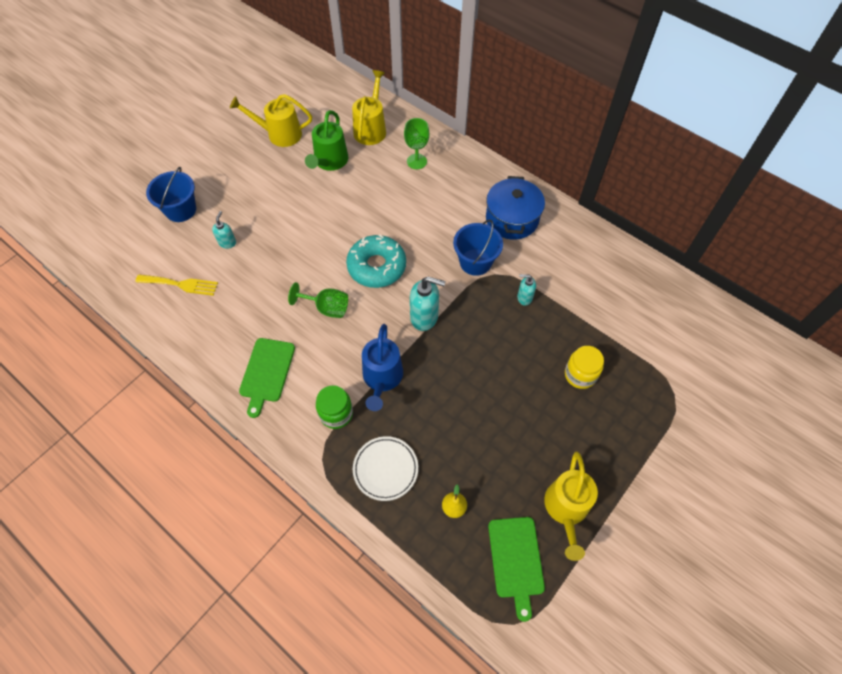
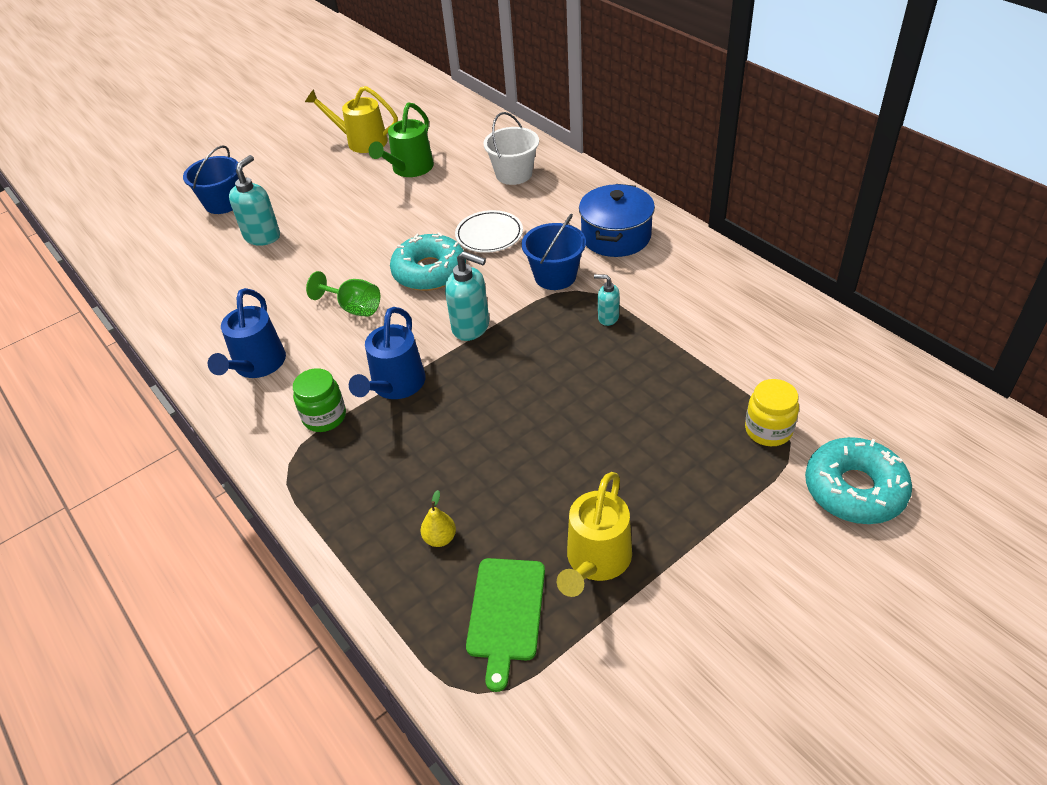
camera: 15 degrees right, 15 degrees down
yellow fork [136,275,218,296] -> none
turquoise soap dispenser [212,211,236,249] -> turquoise soap dispenser [229,155,280,246], size x1.75
green cutting board [239,338,295,418] -> blue watering can [208,288,286,378]
yellow watering can [352,70,386,145] -> none
white plate [353,436,418,501] -> white plate moved to [455,210,523,253]
green goblet [404,118,429,169] -> white bucket [483,112,539,185]
yellow jar [565,346,604,389] -> yellow jar moved to [745,379,799,446]
none -> turquoise donut [805,437,912,524]

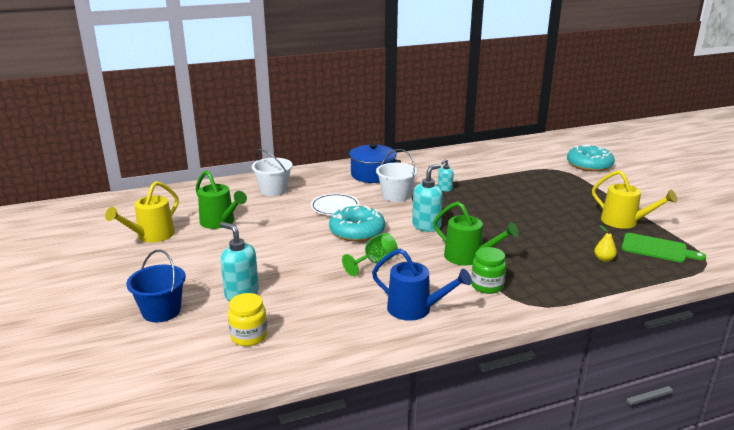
camera: 75 degrees left, 20 degrees down
blue watering can [349,307,426,399] -> green watering can [433,202,519,266]
blue bucket [522,214,586,290] -> white bucket [376,149,417,202]
yellow jar [745,379,799,446] -> yellow jar moved to [228,293,267,346]

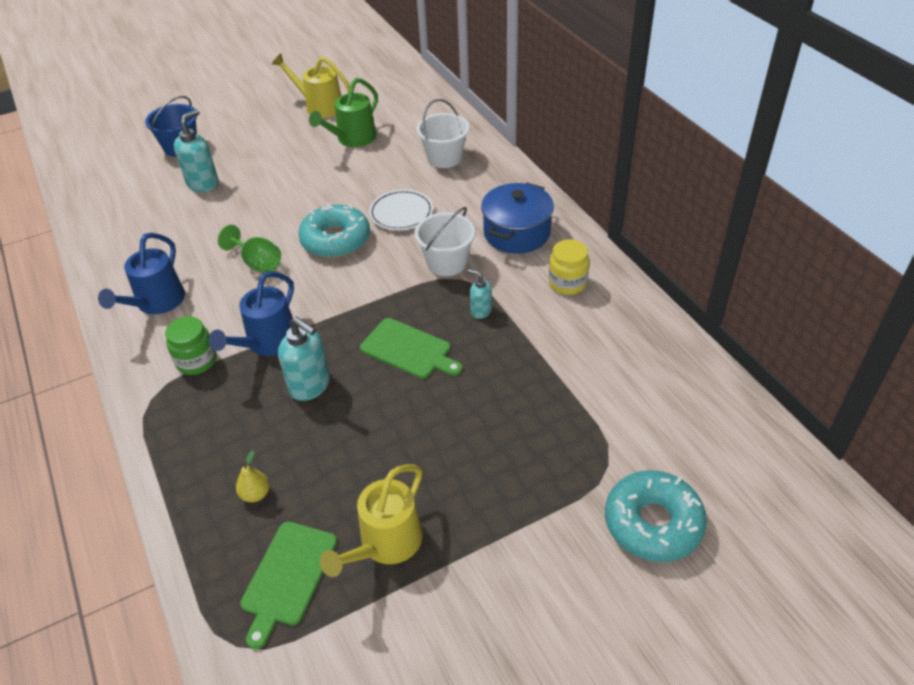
camera: 85 degrees right, 20 degrees up
yellow jar [228,293,267,346] -> yellow jar moved to [549,239,589,295]
turquoise soap dispenser [412,164,443,232] -> turquoise soap dispenser moved to [278,317,330,401]
green watering can [433,202,519,266] -> blue watering can [209,271,294,356]
none -> green cutting board [360,318,462,379]

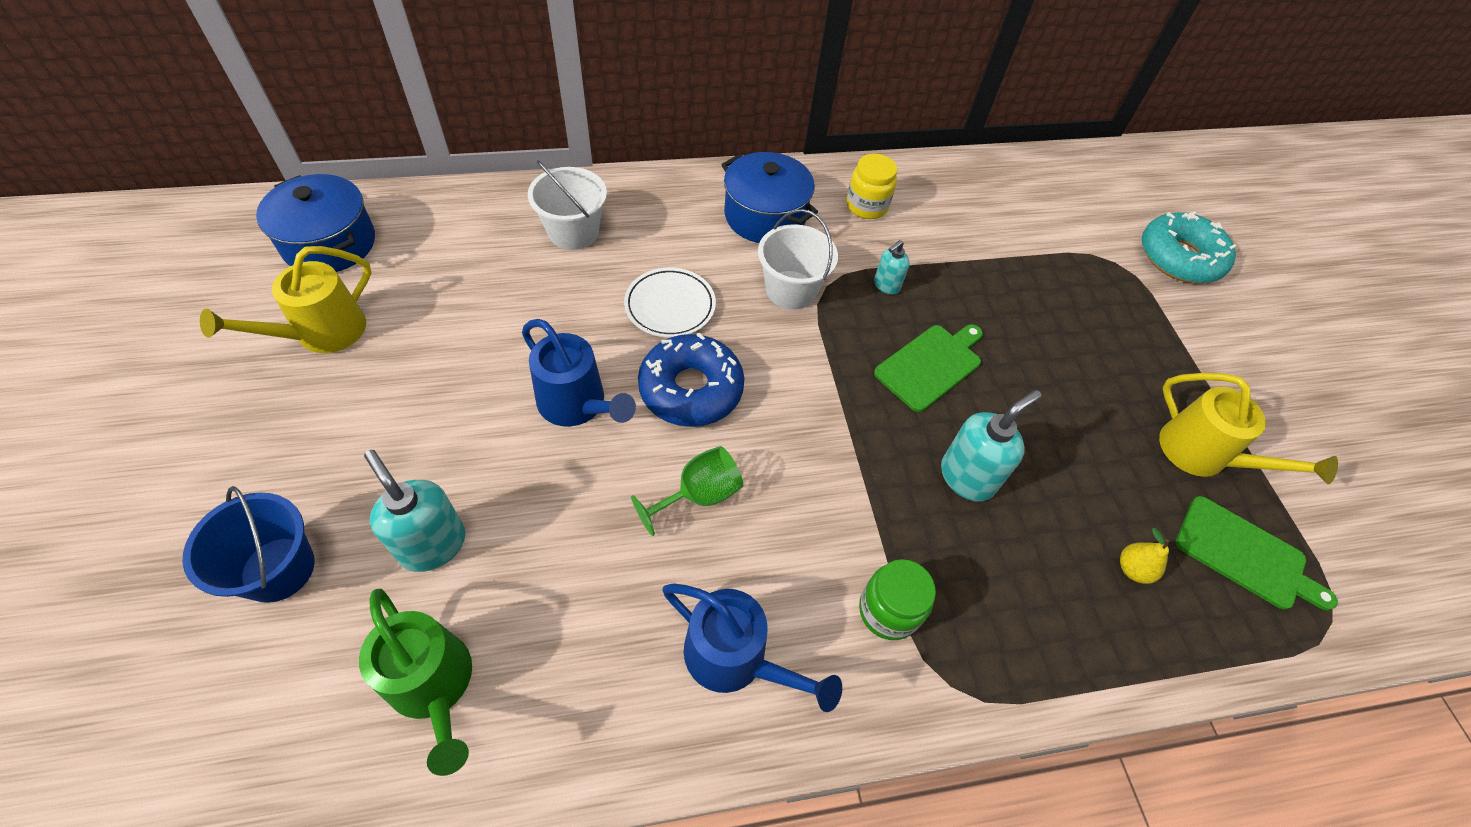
camera: 80 degrees left, 10 degrees up
blue watering can [209,271,294,356] -> blue watering can moved to [522,319,636,427]
turquoise donut [298,203,370,258] -> blue donut [638,333,744,427]
green watering can [309,78,378,147] -> green watering can moved to [359,589,472,776]
none -> blue pot [256,174,375,272]

